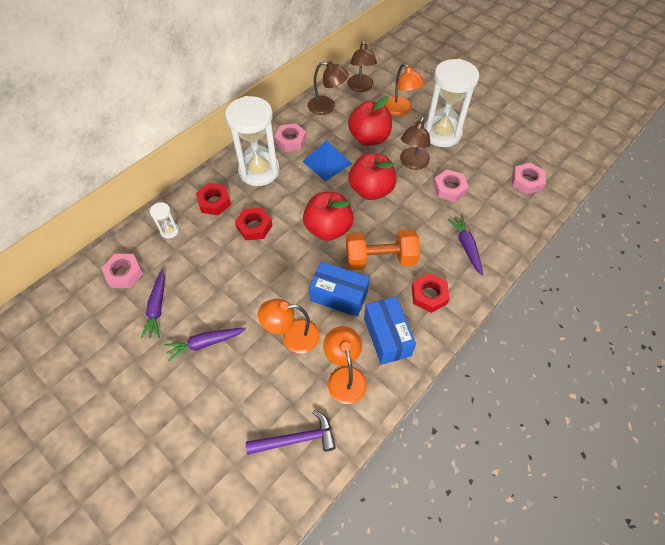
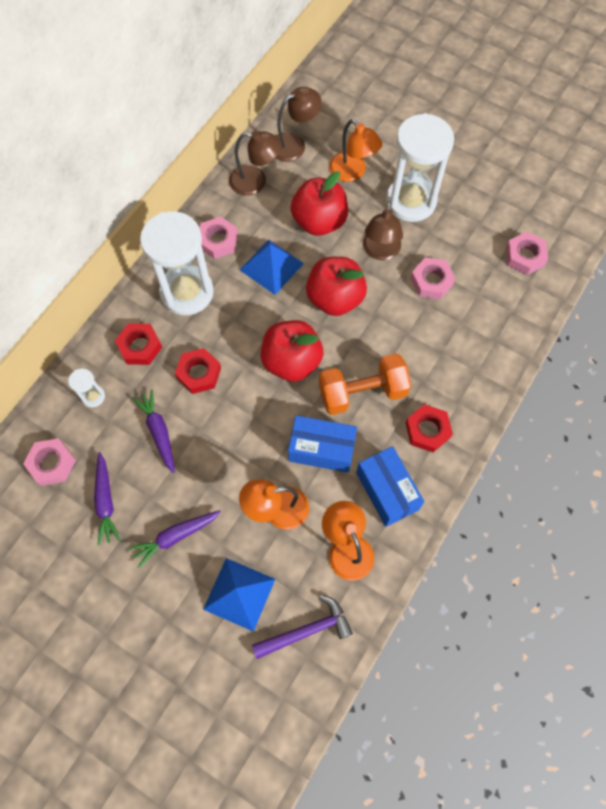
camera: 10 degrees left, 10 degrees up
brown lamp [347,40,377,92] -> brown lamp turned 105 degrees counterclockwise [276,87,321,162]
purple carrot [448,215,483,276] -> purple carrot moved to [133,390,175,473]
none -> blue pyramid [203,558,275,632]

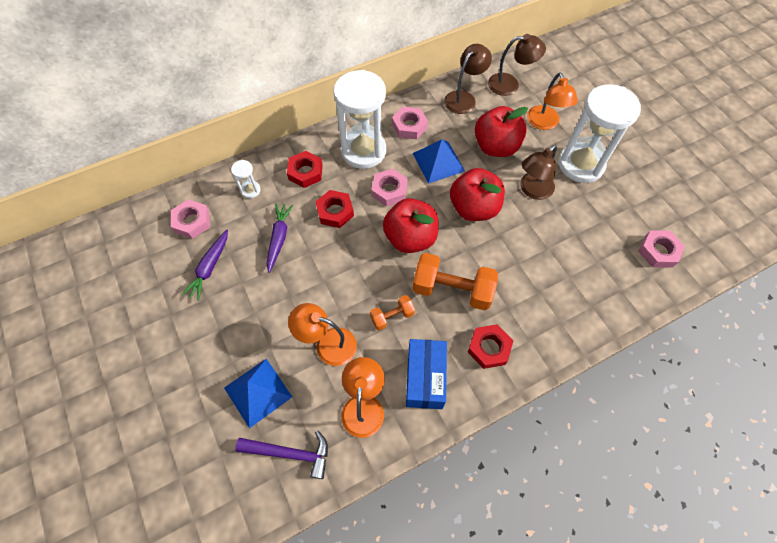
camera: 30 degrees right, 5 degrees down
purple carrot [129,510,221,568] -> none
brown lamp [229,131,282,196] -> brown lamp turned 90 degrees counterclockwise [444,44,492,114]
blue box [288,415,357,473] -> orange dumbbell [370,295,415,331]
pink nut [410,257,456,299] -> pink nut moved to [371,169,408,207]

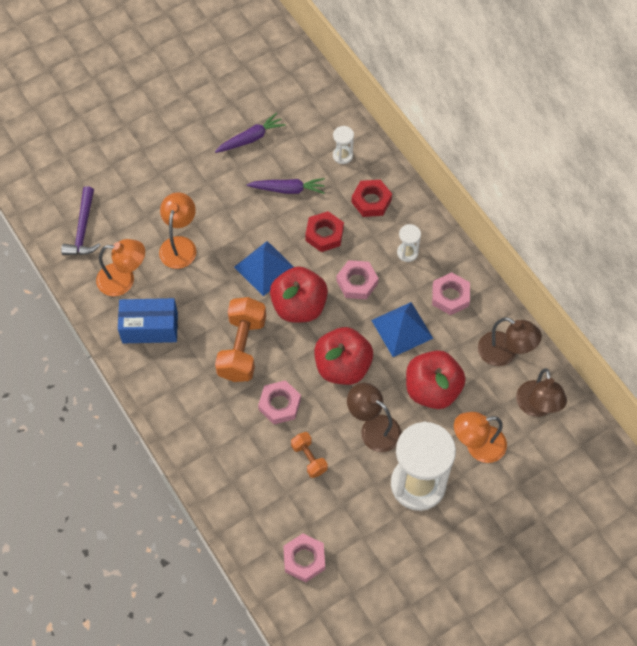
camera: 85 degrees right, 0 degrees up
pink nut [171,199,210,239] -> pink nut moved to [258,380,301,424]
purple carrot [182,230,228,301] -> purple carrot turned 135 degrees clockwise [215,113,286,153]
blue pyramid [224,358,292,428] -> blue pyramid moved to [234,241,294,296]
white hourglass [334,70,386,169] -> white hourglass [397,224,421,262], size x0.42
orange dumbbell [370,295,415,331] -> orange dumbbell moved to [291,432,328,478]
red nut [468,324,513,369] -> none

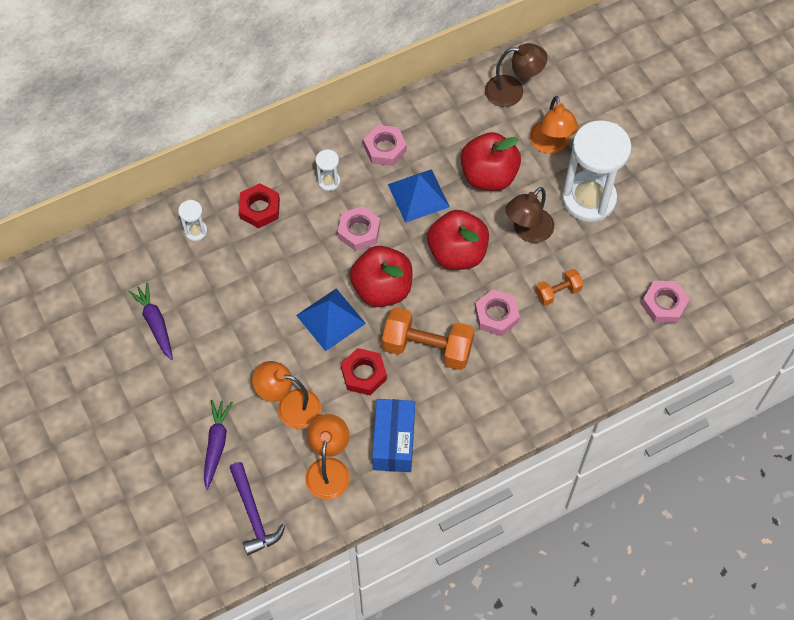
camera: 85 degrees left, 0 degrees up
purple hammer [61,186,100,255] -> purple hammer turned 60 degrees clockwise [229,462,285,555]
purple carrot [247,178,325,194] -> purple carrot moved to [204,400,233,490]
red nut [305,211,344,252] -> red nut moved to [341,348,387,395]
brown lamp [478,317,542,366] -> none

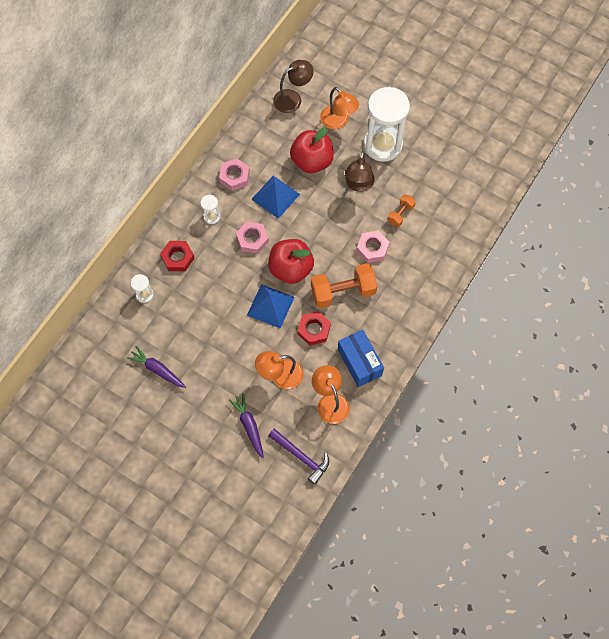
camera: 30 degrees left, 5 degrees up
red apple [427,210,489,270] -> none
pink nut [641,281,690,323] -> none

